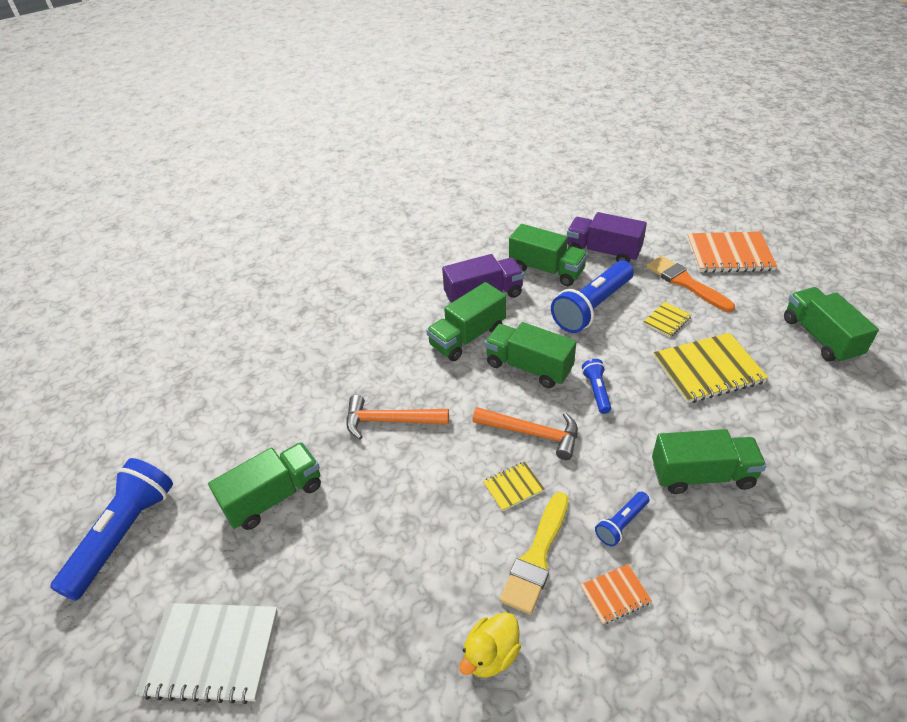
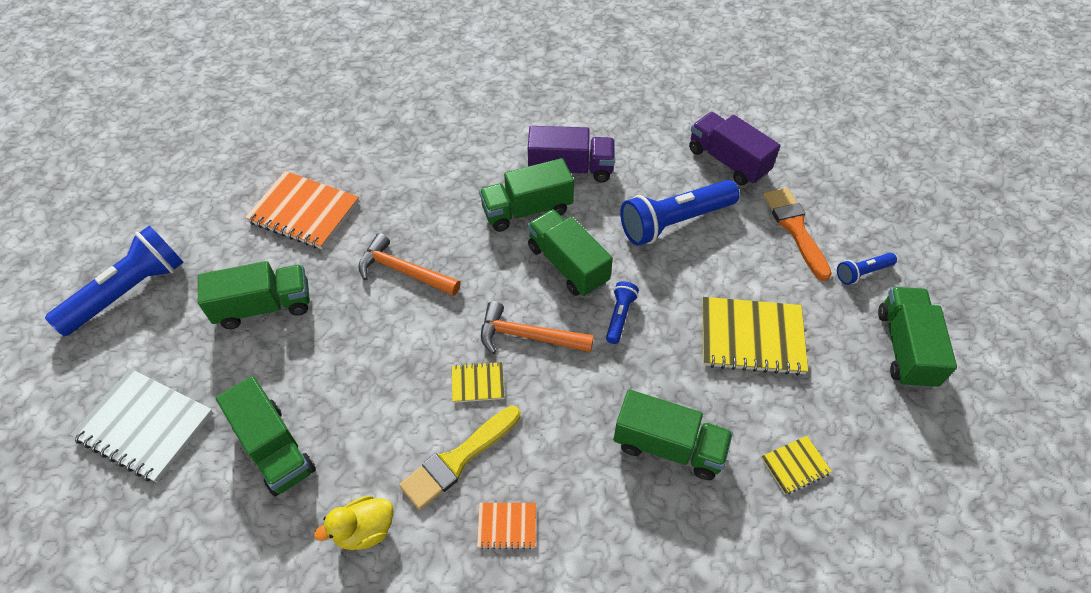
camera: 20 degrees right, 10 degrees up
orange hammer [472,407,578,460] -> orange hammer turned 150 degrees clockwise [481,301,594,354]
green truck [509,224,588,286] -> green truck moved to [216,376,316,496]
blue flashlight [595,492,649,547] -> blue flashlight moved to [837,253,897,285]
yellow notebook [643,302,691,338] -> yellow notebook moved to [761,436,832,494]
orange notebook [687,231,777,273] -> orange notebook moved to [245,171,359,249]

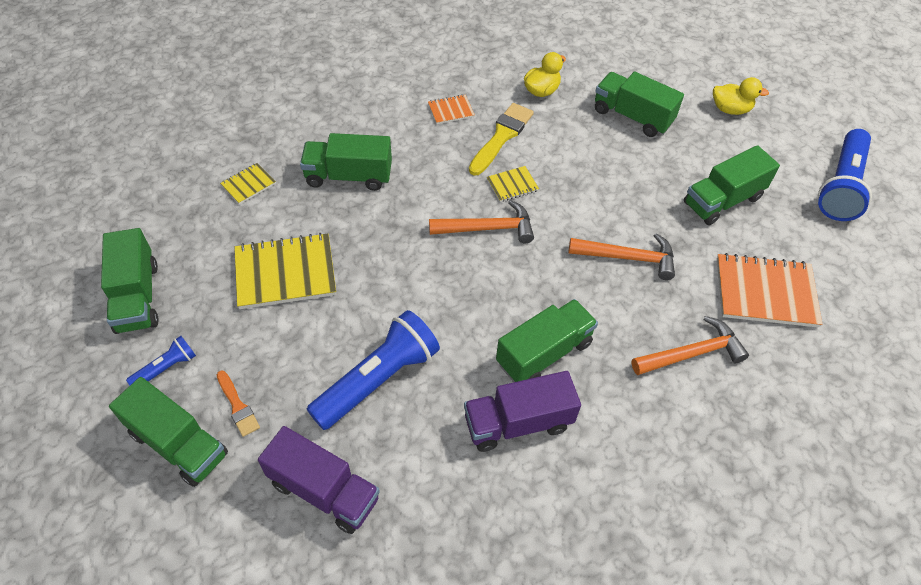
camera: 160 degrees right, 0 degrees up
white notebook [70,369,213,483] -> yellow duck [713,77,769,115]
green truck [527,209,613,297] -> green truck moved to [109,377,228,487]
blue flashlight [606,281,639,344] -> none
orange brush [763,188,832,281] -> orange brush [217,370,260,437], size x0.58
none -> orange hammer [631,316,749,375]

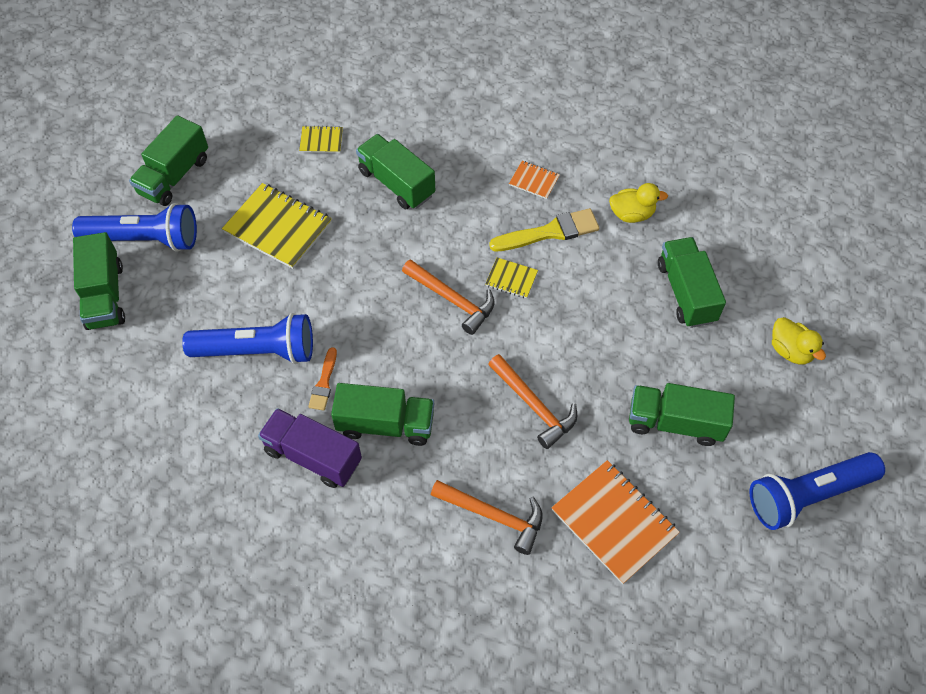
camera: 45 degrees right, 5 degrees up
blue flashlight [126,336,196,385] -> blue flashlight [72,203,197,252], size x2.07
orange brush [217,370,260,437] -> orange brush moved to [308,347,337,411]
purple truck [258,426,380,534] -> none

